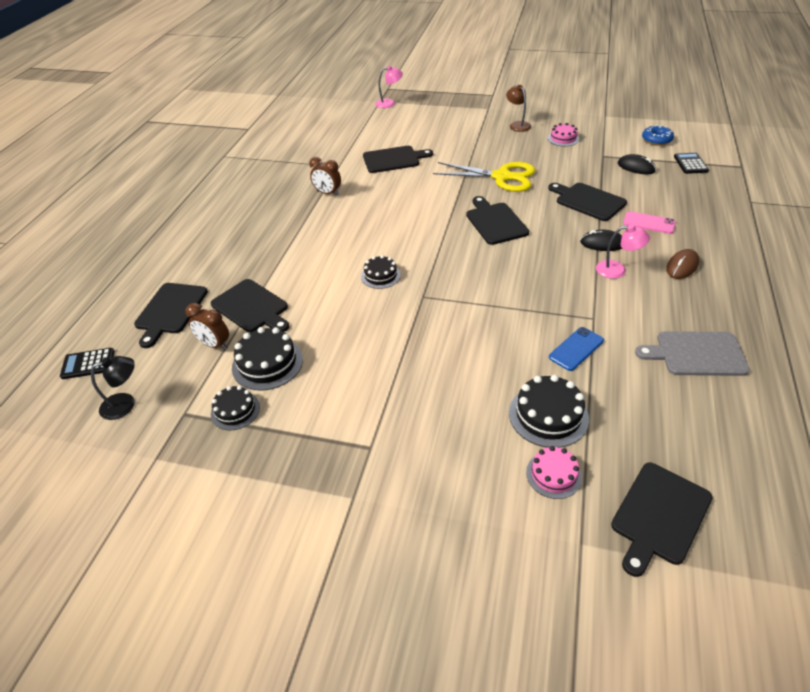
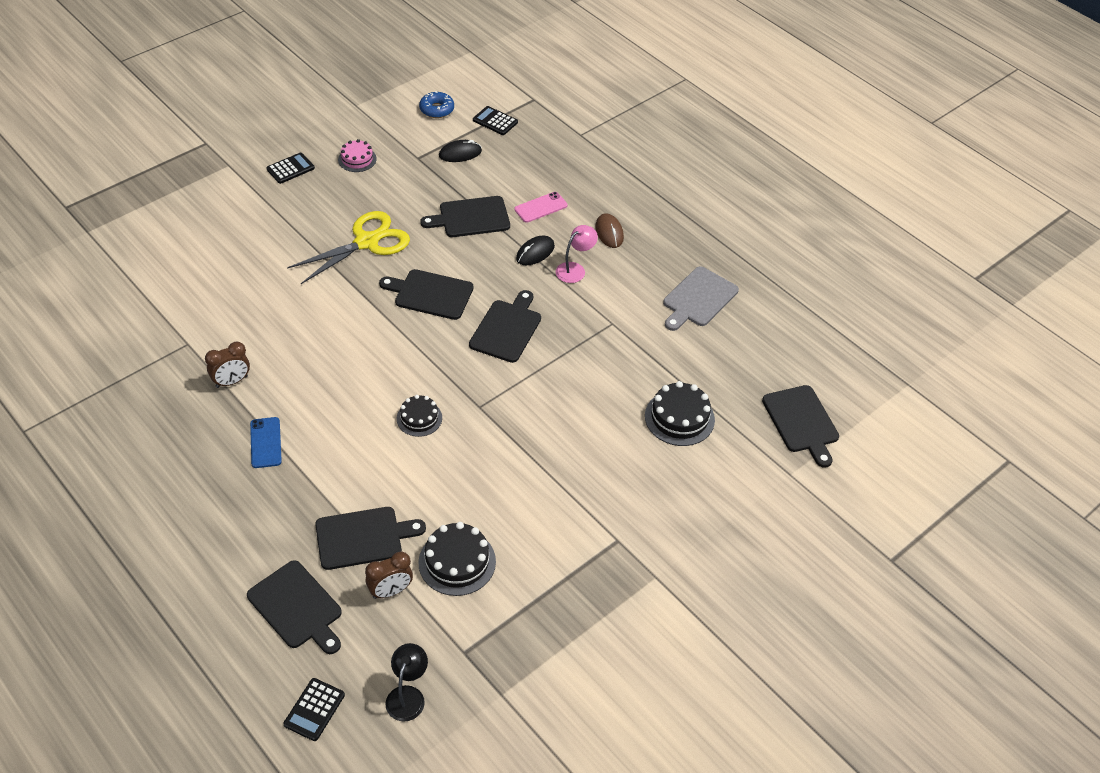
camera: 60 degrees left, 5 degrees up
black cake [211,385,260,430] -> none
black cutting board [363,146,433,173] -> black cutting board moved to [469,290,541,363]
pink lamp [375,66,403,108] -> none
brown lamp [506,85,531,132] -> black calculator [266,153,315,184]
pink cake [526,446,582,499] -> none
blue phone [549,327,604,371] -> blue phone moved to [250,417,282,468]

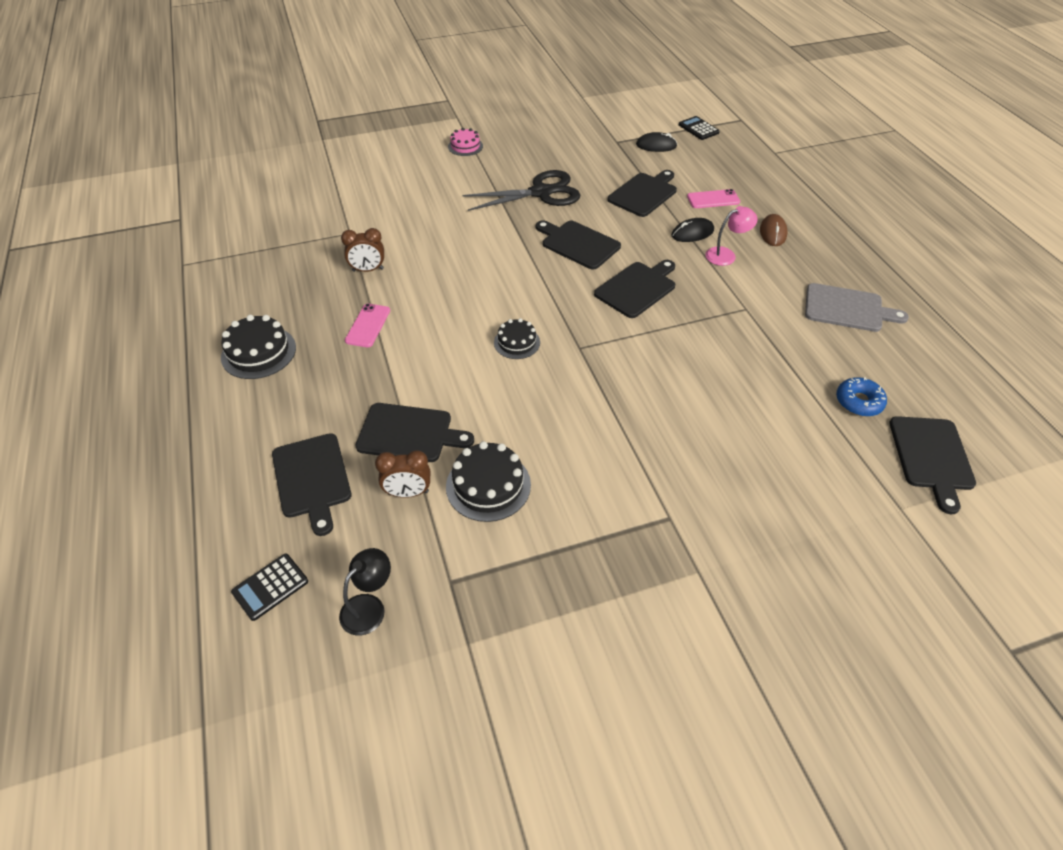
camera: 25 degrees right, 0 degrees up
blue phone [250,417,282,468] -> pink phone [345,304,390,347]
black calculator [266,153,315,184] -> none
yellow scissors [287,211,410,284] -> black scissors [462,170,580,211]
pink cake [338,139,377,172] -> pink cake moved to [448,128,483,156]
blue donut [419,91,454,118] -> blue donut moved to [836,377,887,417]
black cutting board [420,196,510,237] -> black cutting board turned 120 degrees clockwise [607,170,677,217]
black cake [645,381,715,446] -> black cake moved to [221,315,296,379]
grey cutting board [663,266,739,331] -> grey cutting board turned 135 degrees counterclockwise [805,283,909,332]

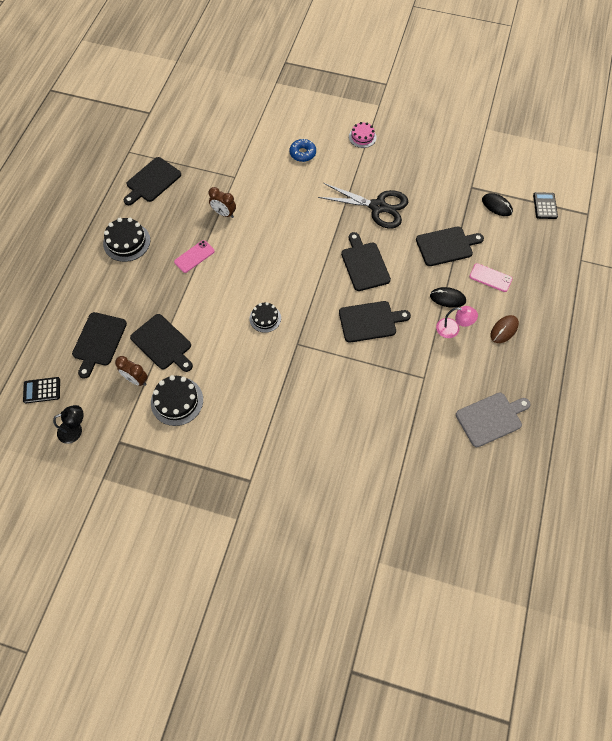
camera: 35 degrees right, 15 degrees up
grey cutting board [805,283,909,332] -> grey cutting board turned 75 degrees counterclockwise [456,393,530,447]
blue donut [836,377,887,417] -> blue donut moved to [289,139,316,162]
black cutting board [889,416,976,514] -> black cutting board moved to [124,157,181,205]

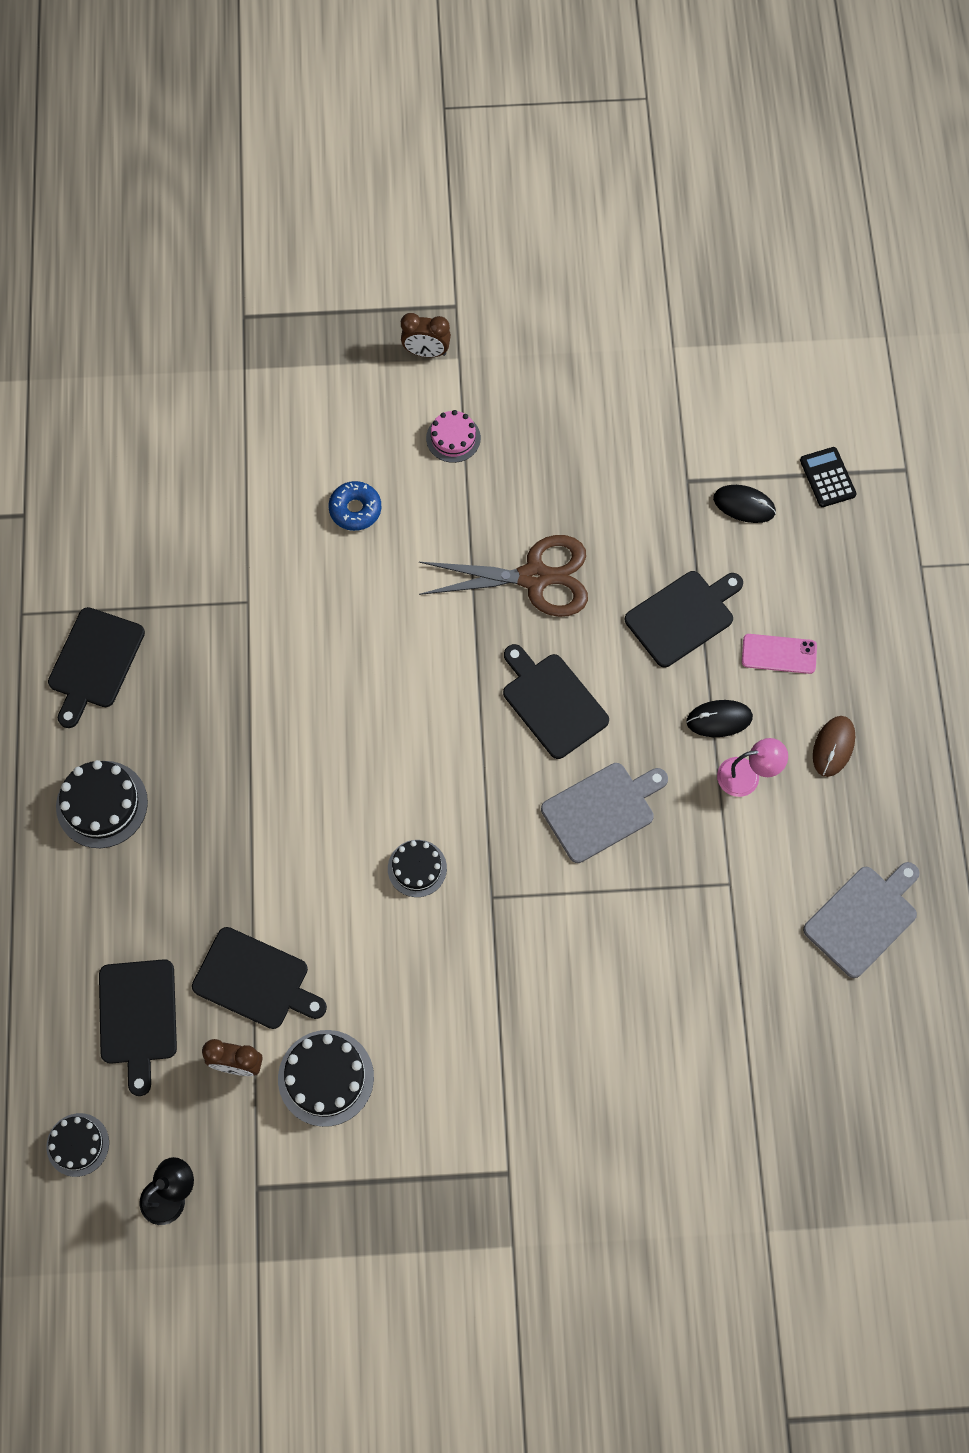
camera: 20 degrees left, 5 degrees up
black calculator [23,377,60,403] -> black cake [46,1113,109,1177]
pink phone [174,240,215,273] -> none
brown clock [209,187,236,218] -> brown clock moved to [401,313,451,357]
black scissors [318,183,408,229] -> brown scissors [419,535,588,617]
black cutting board [339,301,411,343] -> grey cutting board [541,763,668,863]

